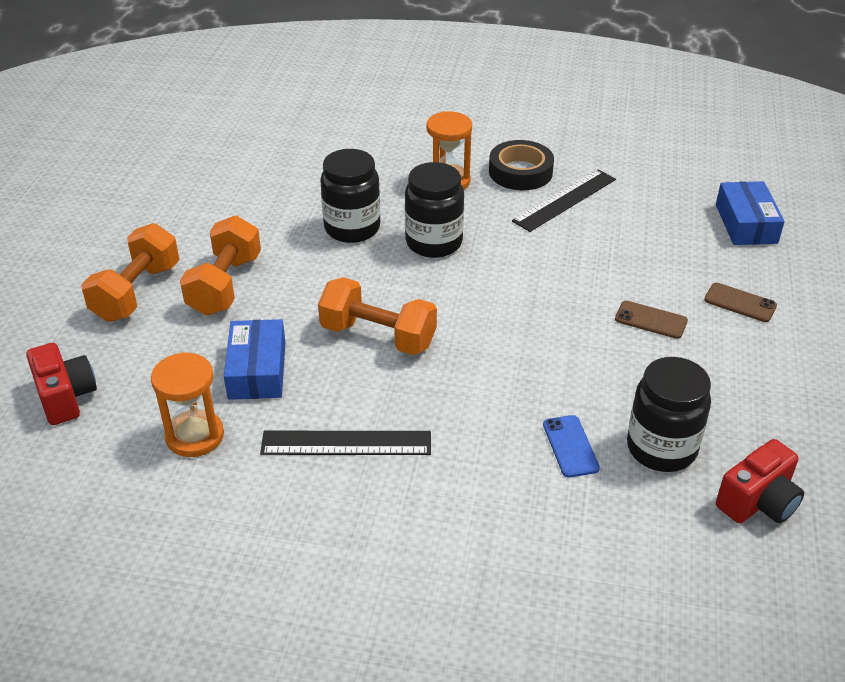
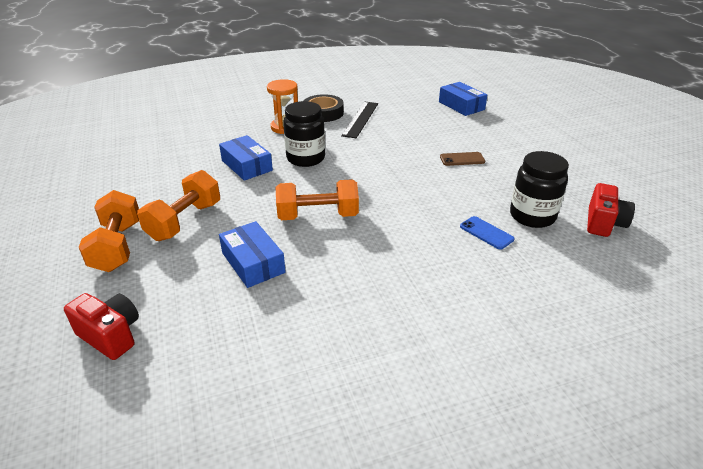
camera: 30 degrees left, 5 degrees down
orange hourglass [151,352,224,457] -> none
orange dumbbell [180,215,261,316] -> orange dumbbell turned 45 degrees clockwise [137,170,220,241]
black ruler [260,431,431,455] -> none
black jar [320,149,381,243] -> blue box [219,135,273,181]
brown phone [704,283,777,322] -> none

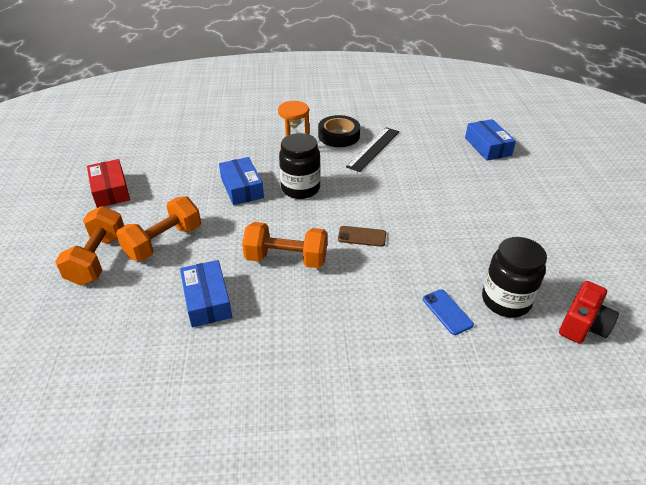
camera: 15 degrees right, 5 degrees up
red camera [64,293,139,360] -> none
brown phone [440,152,485,166] -> brown phone moved to [338,226,386,247]
none -> red box [87,159,130,208]

